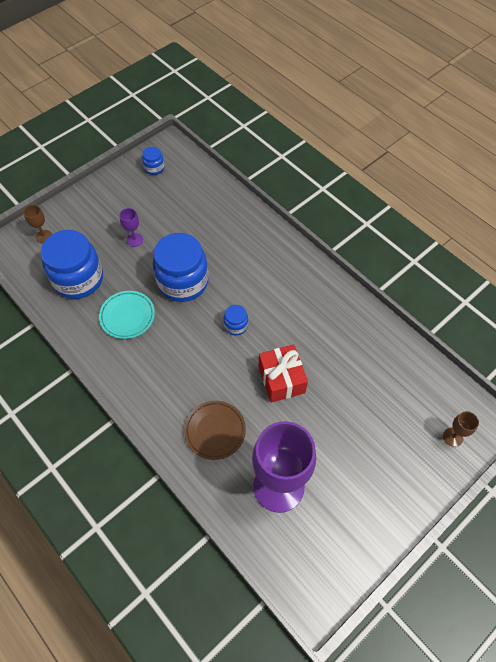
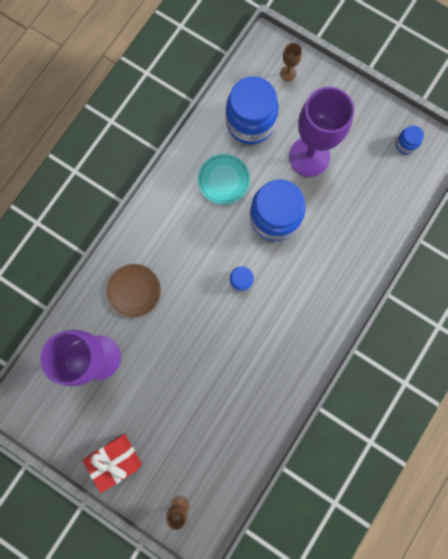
camera: 75 degrees right, 20 degrees up
purple goblet [119,208,143,247] -> purple goblet [289,87,354,177], size x2.47
red gift [259,344,308,403] -> red gift moved to [83,433,142,493]

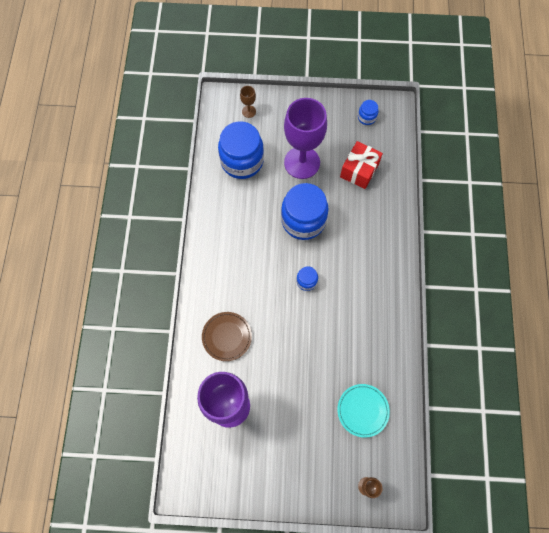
camera: 30 degrees left, 10 degrees down
red gift [83,433,142,493] -> red gift moved to [340,141,383,189]
turquoise plate [198,154,250,204] -> turquoise plate moved to [337,384,390,438]

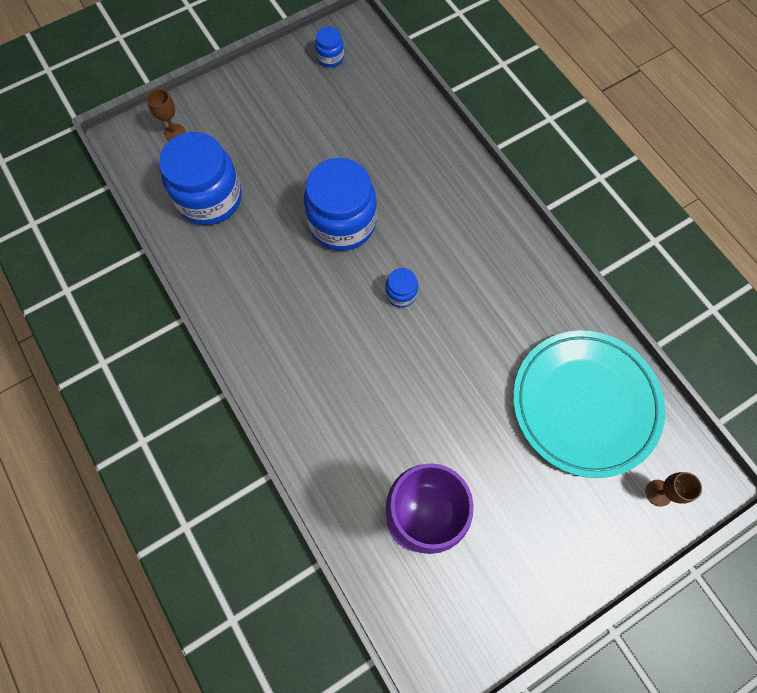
camera: 35 degrees left, 0 degrees up
brown plate [202,312,252,361] -> none
purple goblet [284,98,327,179] -> none
turquoise plate [337,384,390,438] -> turquoise plate [513,330,665,478], size x1.90
red gift [340,141,383,189] -> none

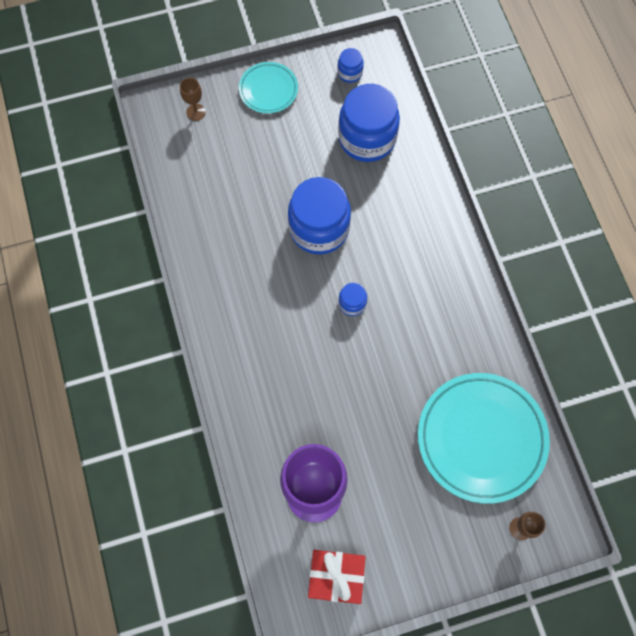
camera: 15 degrees right, 0 degrees up
blue jar [159,132,242,225] -> blue jar moved to [338,84,400,162]
none -> turquoise plate [239,62,298,113]
none -> red gift [308,550,366,604]

